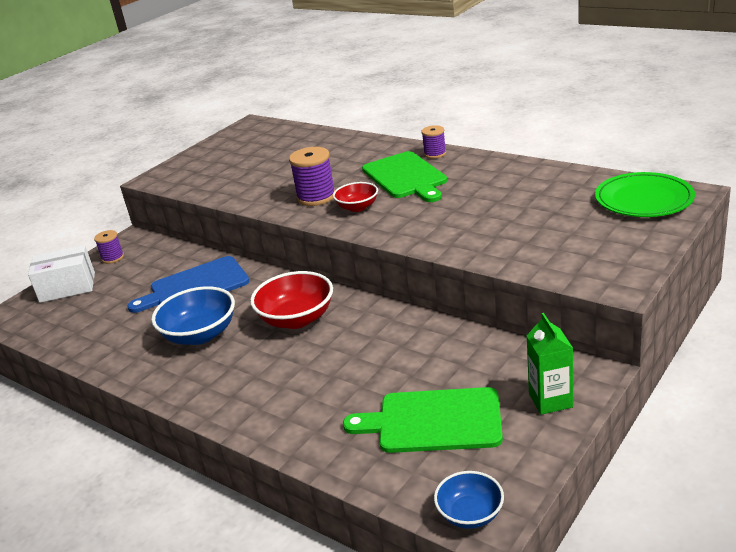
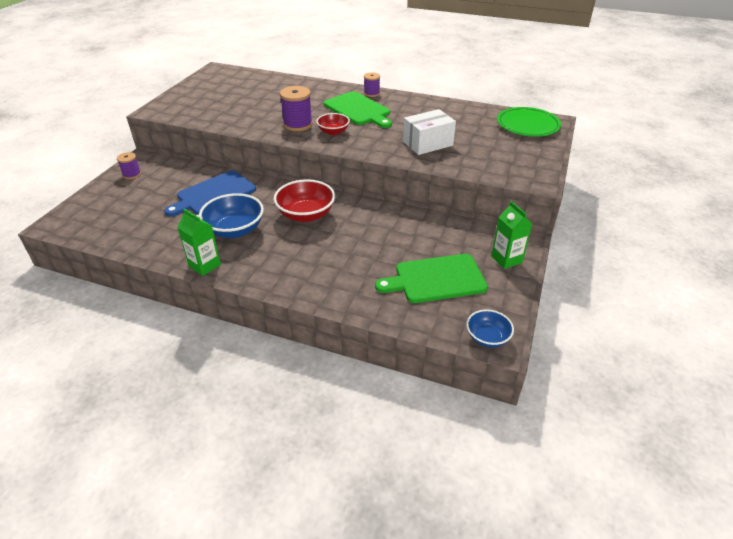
camera: 20 degrees left, 10 degrees up
white box [28,245,95,303] -> white box moved to [403,109,456,155]
none -> green carton [177,208,221,276]

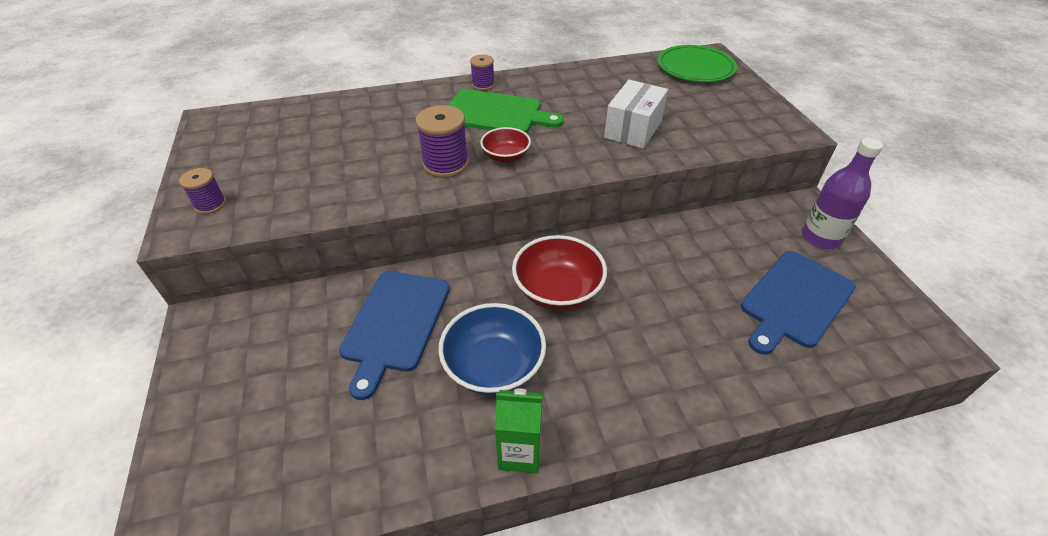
camera: 35 degrees left, 5 degrees up
purple spool [117,152,141,179] -> purple spool moved to [179,168,226,214]
green cutting board [375,254,488,303] -> blue cutting board [741,251,856,355]
blue bowl [466,309,514,347] -> none
green carton [491,201,532,269] -> purple bottle [802,138,883,249]

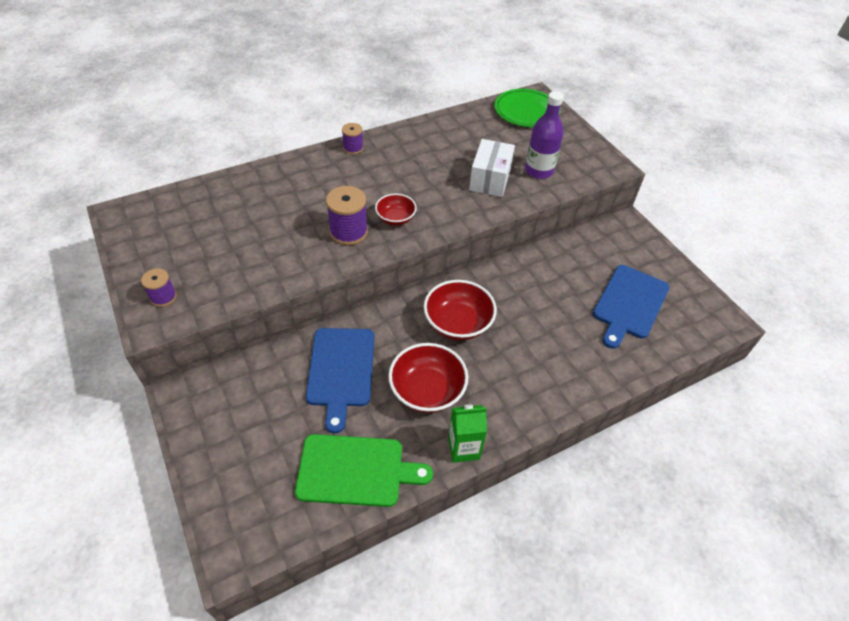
camera: 15 degrees left, 5 degrees up
blue bowl [438,303,546,395] -> red bowl [388,343,468,413]
green cutting board [448,89,564,133] -> green cutting board moved to [295,434,433,507]
purple bottle [802,138,883,249] -> purple bottle moved to [525,91,564,179]

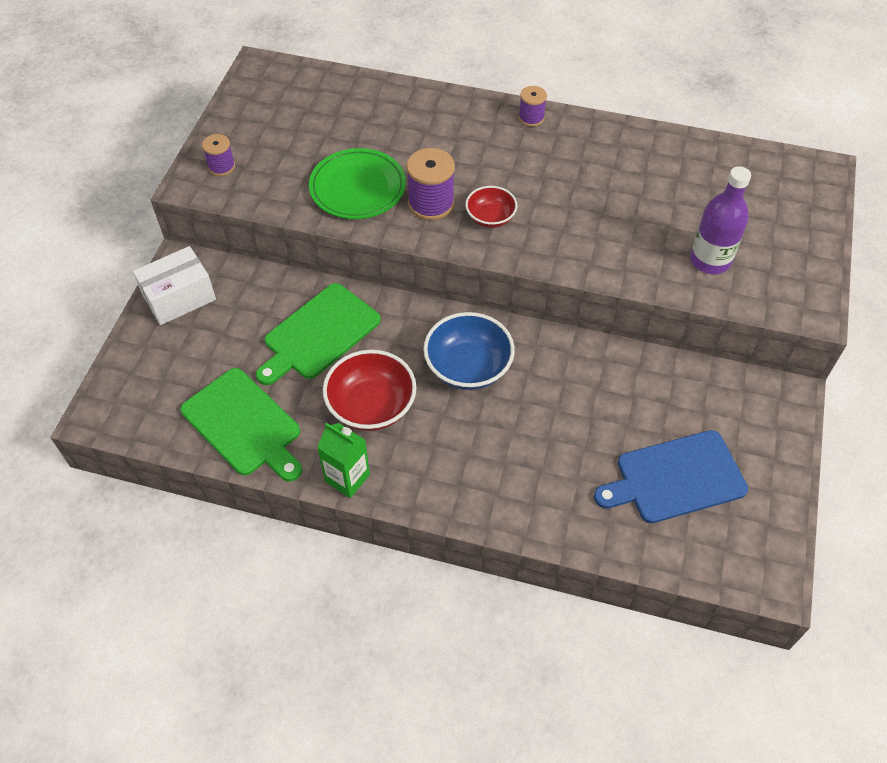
camera: 45 degrees right, 5 degrees up
blue cutting board [306,328,374,434] -> green cutting board [256,283,381,385]
red bowl [424,280,497,340] -> blue bowl [423,312,515,390]
white box [469,139,515,197] -> white box moved to [133,246,216,325]
green plate [495,89,560,127] -> green plate moved to [309,148,406,219]

